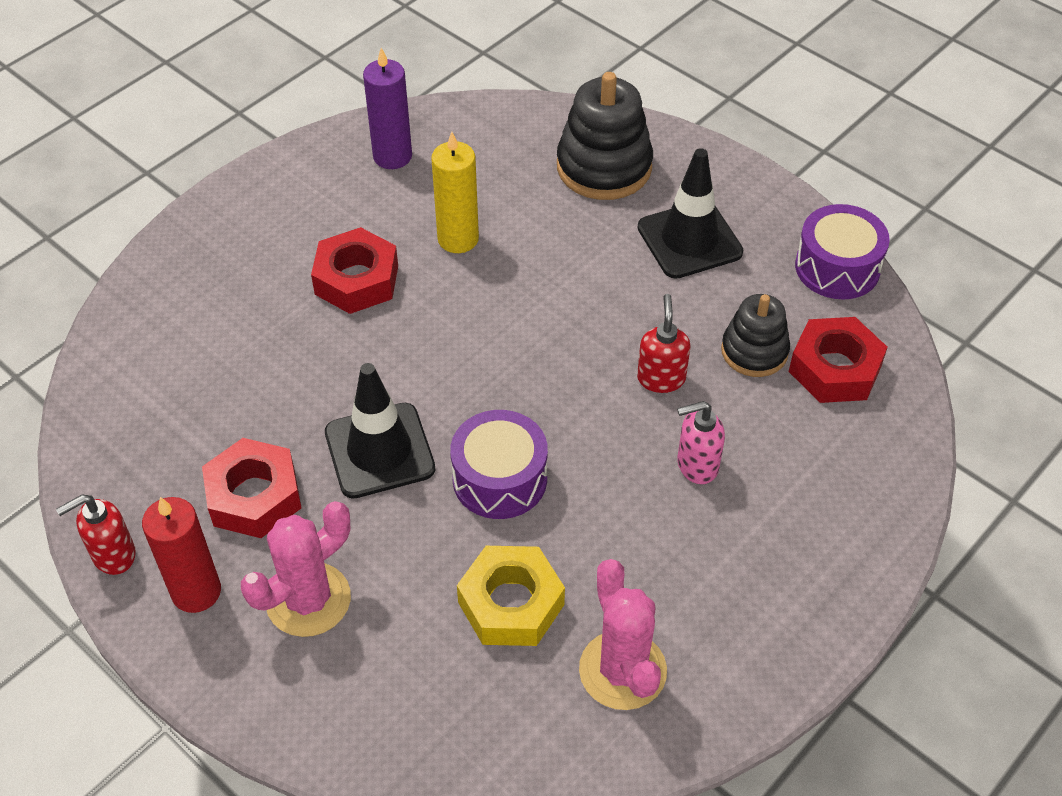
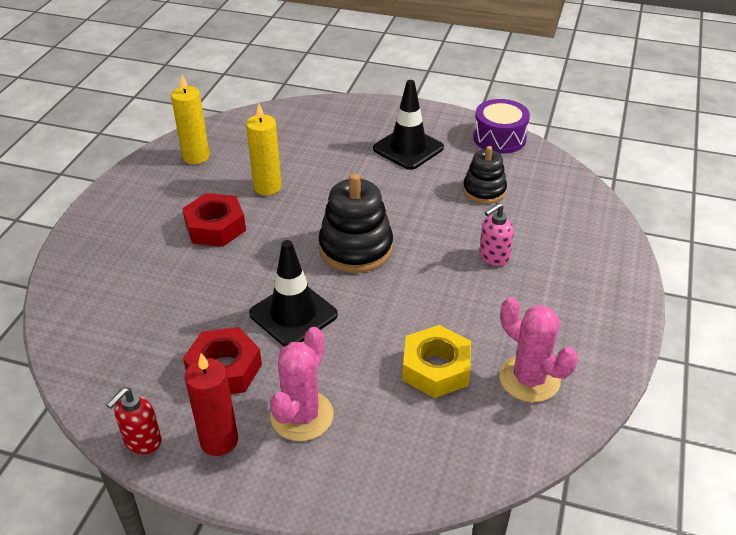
camera: 25 degrees left, 10 degrees down
purple candle [363,48,412,169] -> yellow candle [171,75,209,164]
purple drum [450,410,548,519] -> none
black stacking toy [557,72,653,200] -> black stacking toy moved to [318,173,393,273]
red soap dispenser [637,294,690,393] -> none
red nut [789,317,888,403] -> none

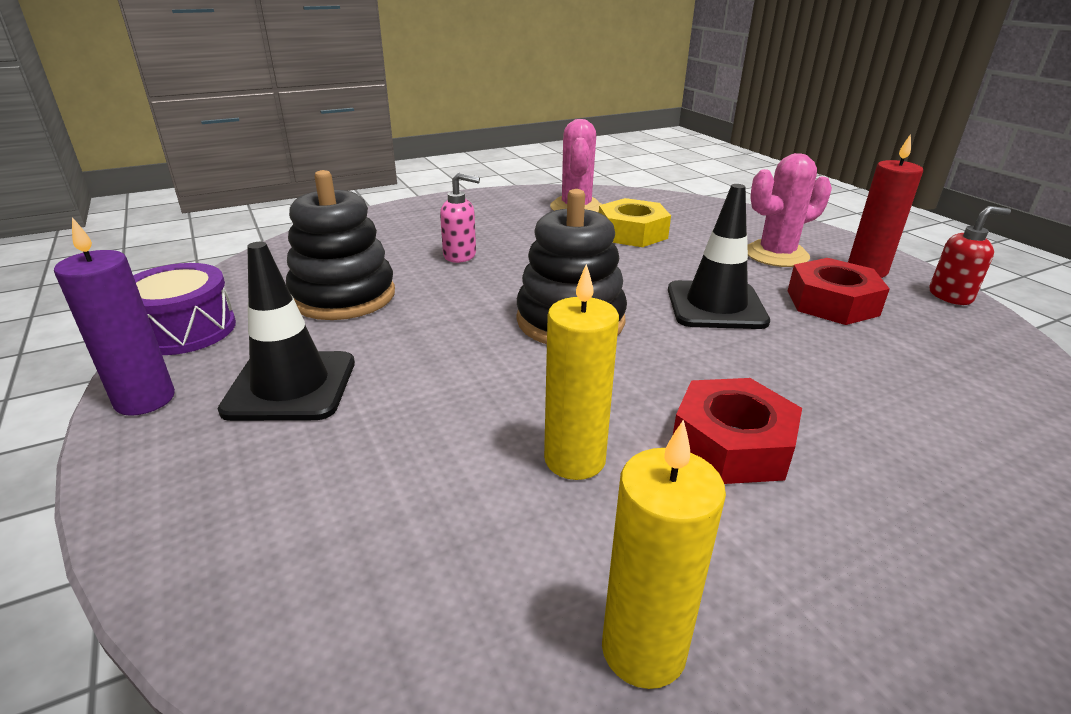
camera: 135 degrees left, 10 degrees down
black stacking toy [463,146,507,204] -> black stacking toy [286,170,395,320], size x1.59
none -> purple candle [54,217,175,416]

